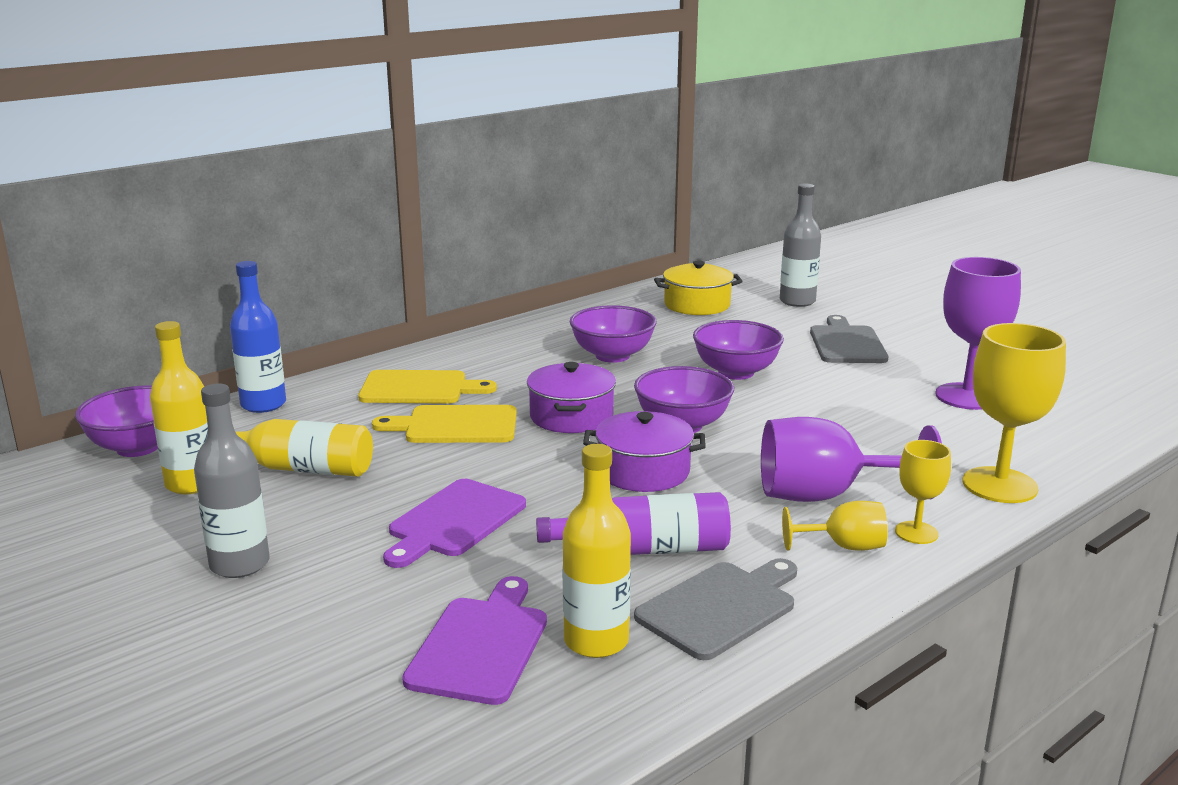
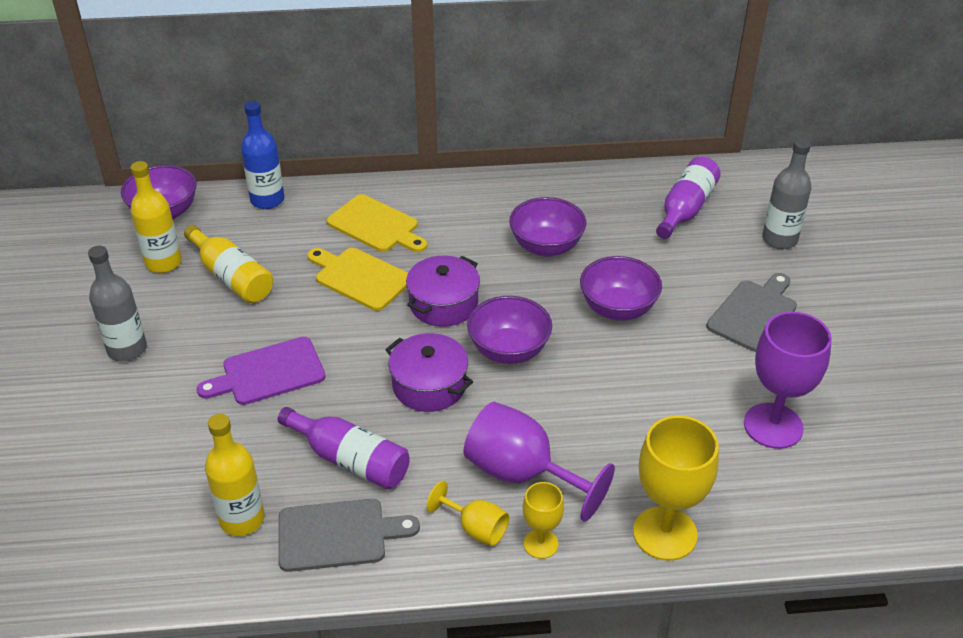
camera: 35 degrees right, 20 degrees up
purple cutting board [402,576,547,705] -> none
yellow pot [654,261,743,315] -> purple bottle [656,156,721,239]

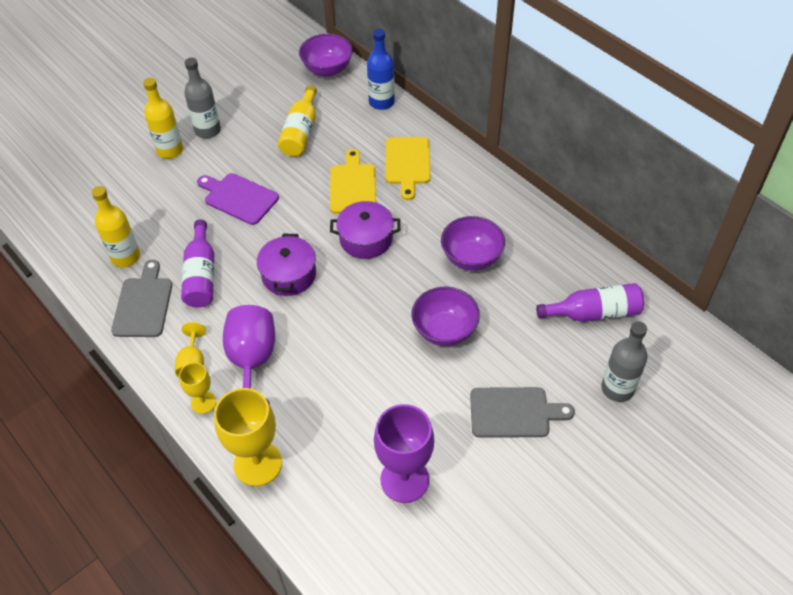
camera: 55 degrees right, 10 degrees up
yellow bottle [131,161,182,273] -> yellow bottle moved to [143,78,183,159]
grey cutting board [279,499,420,572] -> grey cutting board turned 135 degrees counterclockwise [111,260,172,337]
purple bowl [467,296,552,364] -> none

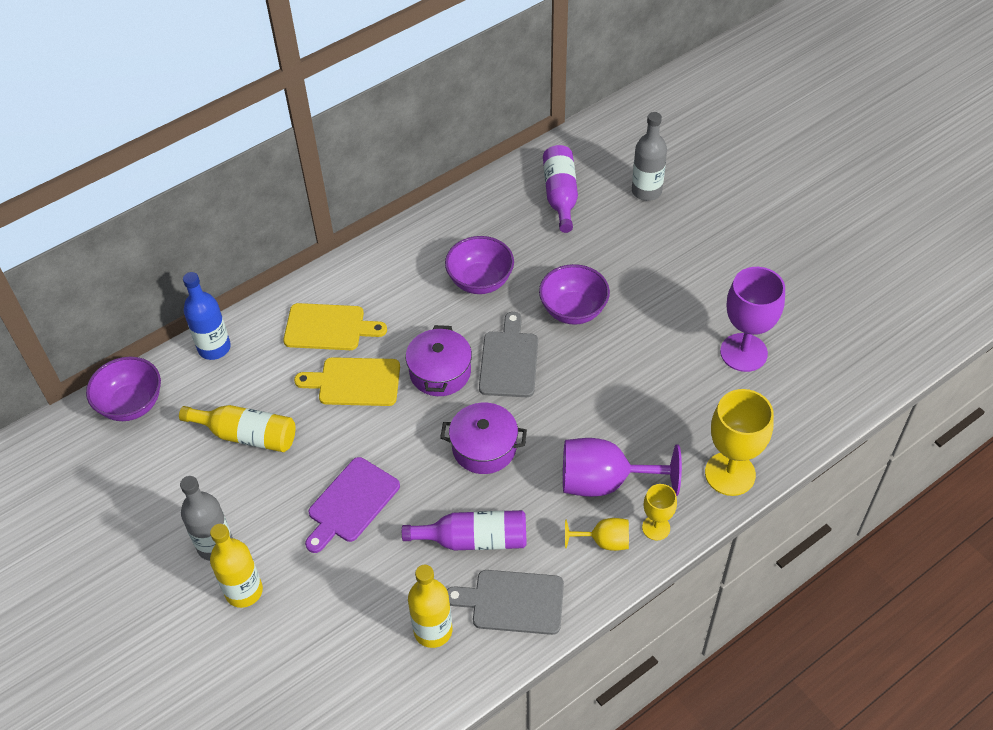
camera: 85 degrees left, 0 degrees up
grey cutting board [470,387,575,438] -> grey cutting board moved to [479,312,538,397]

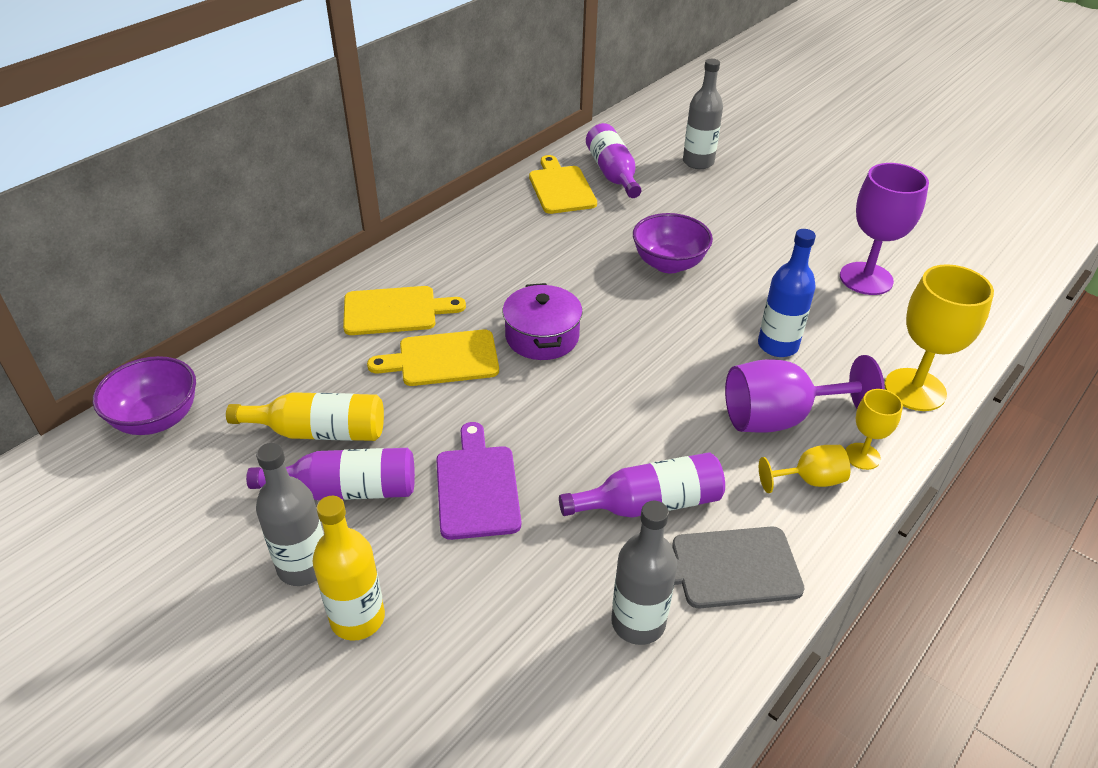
camera: 15 degrees left, 10 degrees down
blue bottle [183,272,231,360] -> blue bottle moved to [758,229,816,357]
purple cutting board [305,457,400,553] -> purple cutting board turned 150 degrees clockwise [436,422,521,540]
yellow bottle [408,565,452,648] -> grey bottle [611,501,677,645]
purple pot [440,403,527,474] -> none
purple bowl [445,236,514,294] -> none
grey cutting board [479,312,538,397] -> none
none -> purple bottle [246,448,415,500]
none -> yellow cutting board [529,155,597,214]

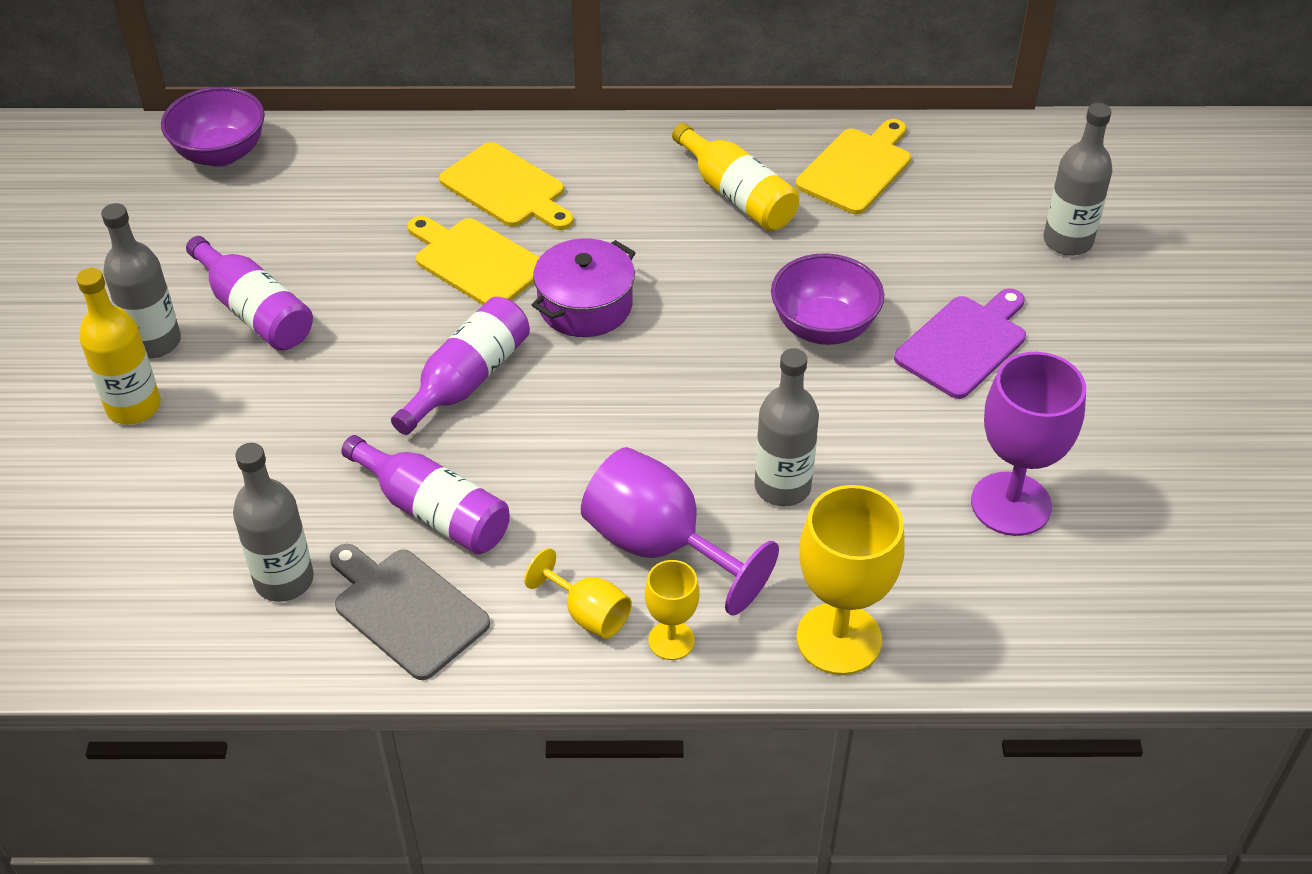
camera: 50 degrees right, 5 degrees up
yellow bottle [226,392,384,441] -> yellow bottle moved to [672,123,799,231]
purple cutting board [436,422,521,540] -> purple cutting board moved to [894,288,1026,399]
purple bottle [586,123,641,198] -> purple bottle moved to [391,297,530,435]
blue bottle [758,229,816,357] -> grey bottle [754,348,819,507]

